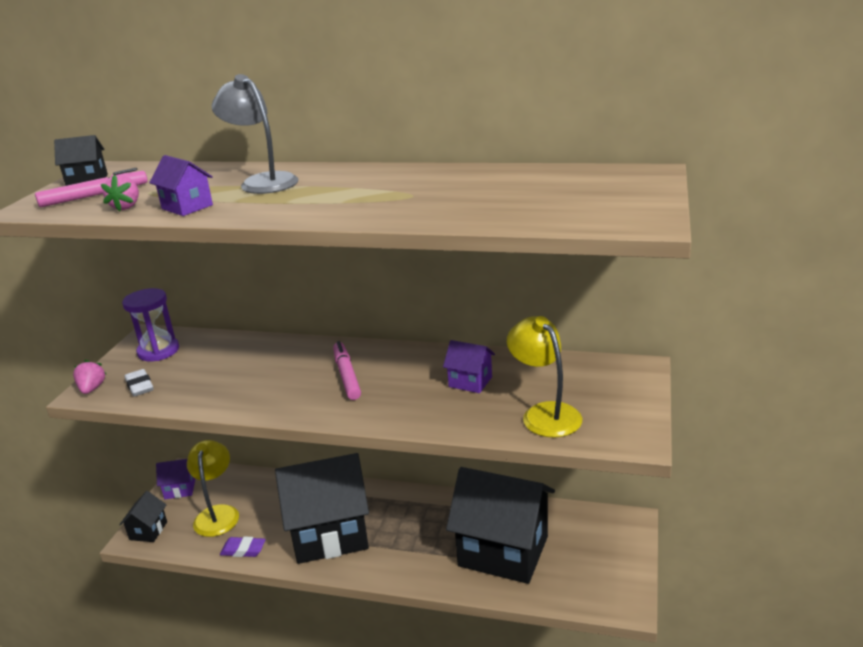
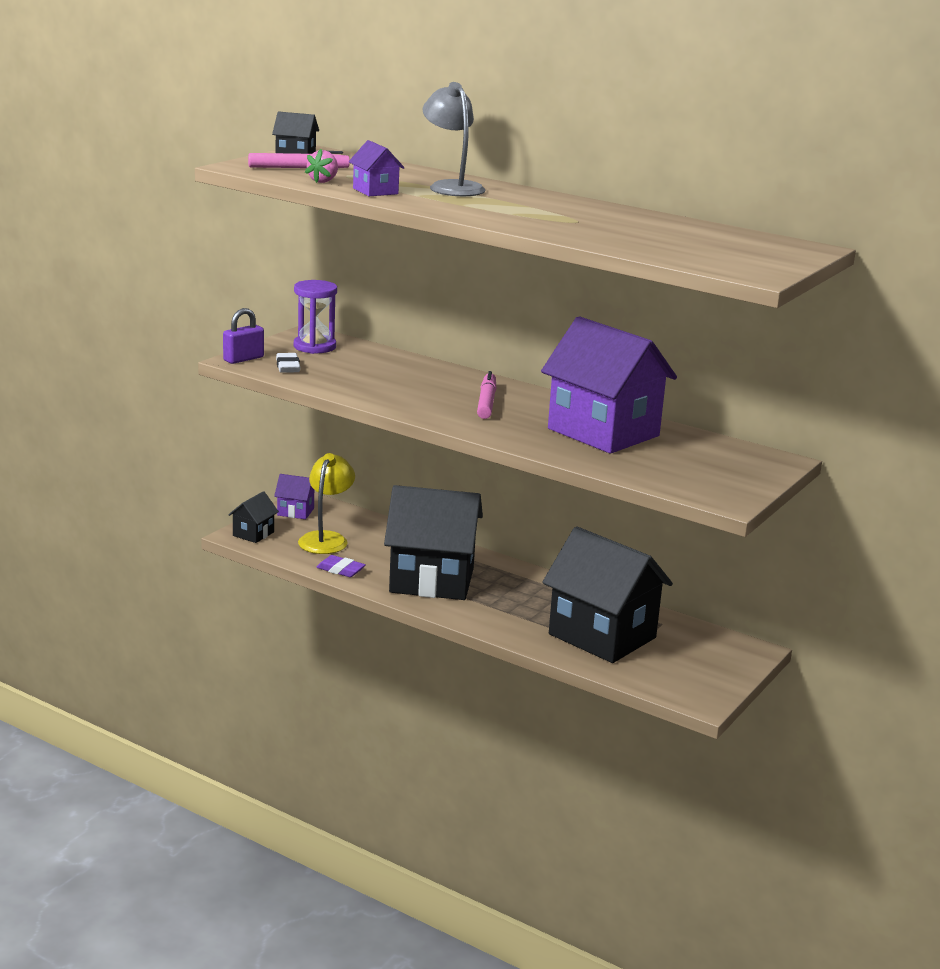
camera: 15 degrees right, 5 degrees down
pink strawberry [73,360,106,394] -> purple padlock [223,308,264,364]
purple house [443,340,495,393] -> purple house [541,316,677,454], size x2.33
yellow lamp [507,316,582,438] -> none

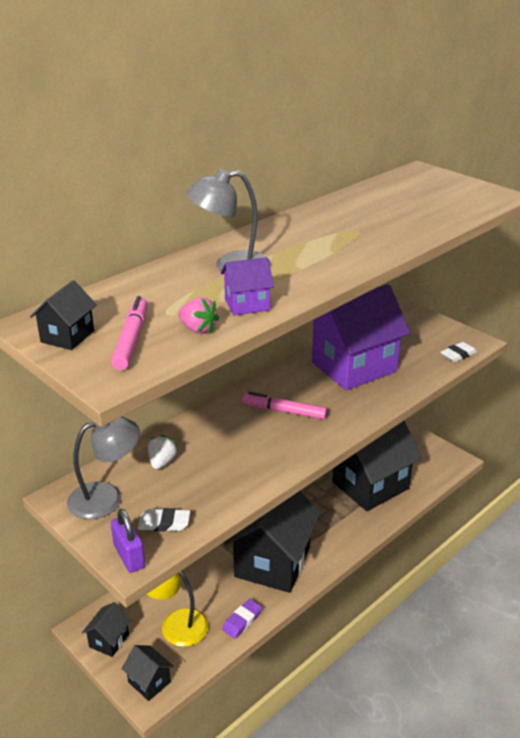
camera: 75 degrees left, 10 degrees up
purple house [274,474,314,519] -> black house [82,602,131,657]
purple hourglass [294,280,337,354] -> grey lamp [67,417,140,519]
none -> white strawberry [148,435,178,469]
none -> white eraser [440,342,477,362]

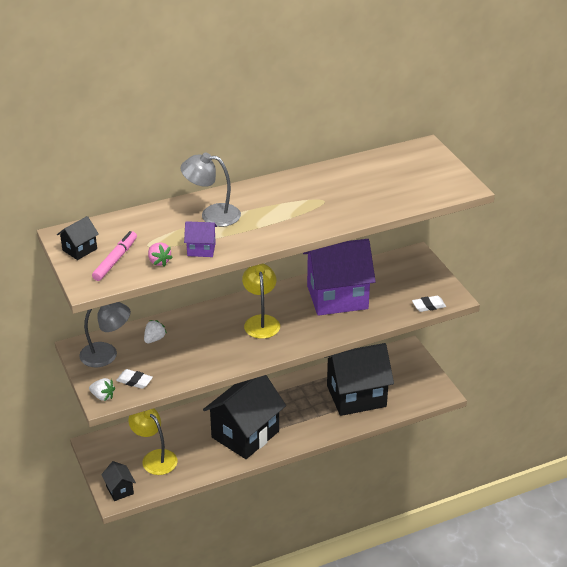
camera: 20 degrees right, 5 degrees up
black house [82,602,131,657] -> none
purple padlock [111,509,145,573] -> white strawberry [89,378,115,401]
purple eraser [222,599,262,639] -> none
pink marker [242,392,327,419] -> yellow lamp [242,264,280,339]

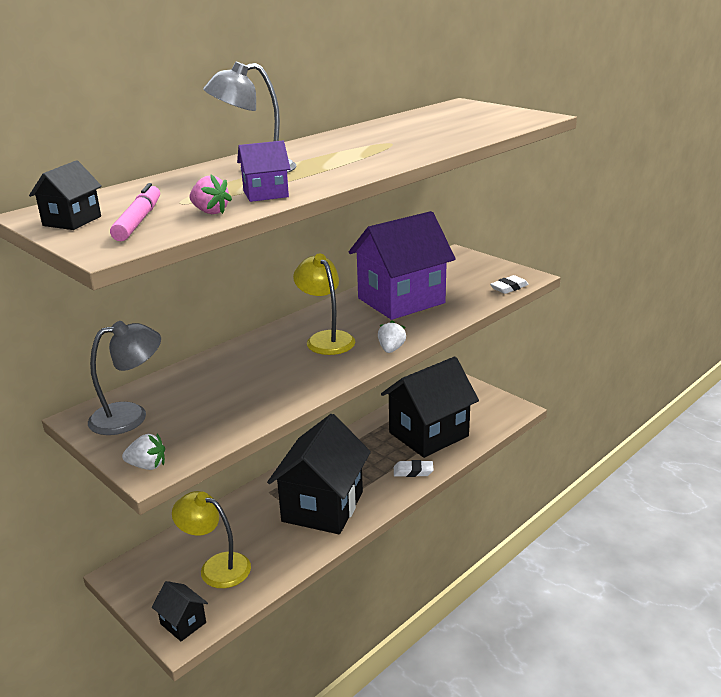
camera: 20 degrees left, 10 degrees down
white eraser [116,369,153,389] -> white eraser moved to [394,460,434,477]
white strawberry [144,320,167,344] -> white strawberry moved to [378,320,406,353]

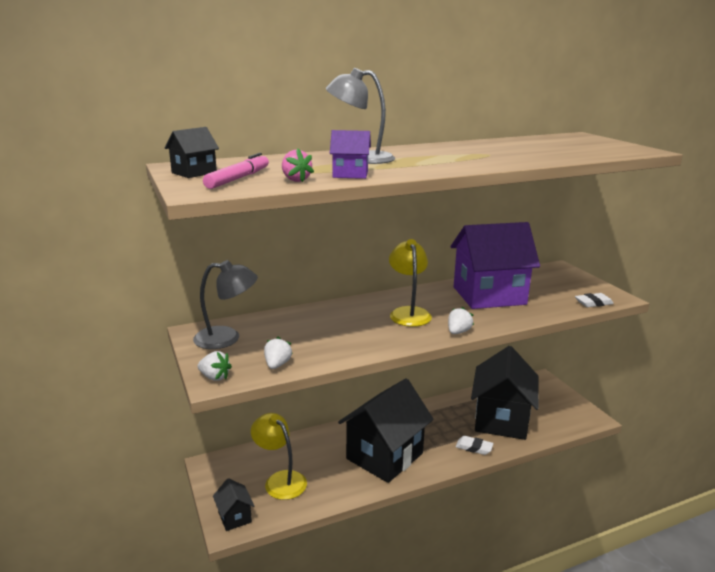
camera: 20 degrees right, 5 degrees down
black house [381,357,479,458] -> black house turned 60 degrees counterclockwise [471,346,539,440]
none -> white strawberry [264,337,293,369]

